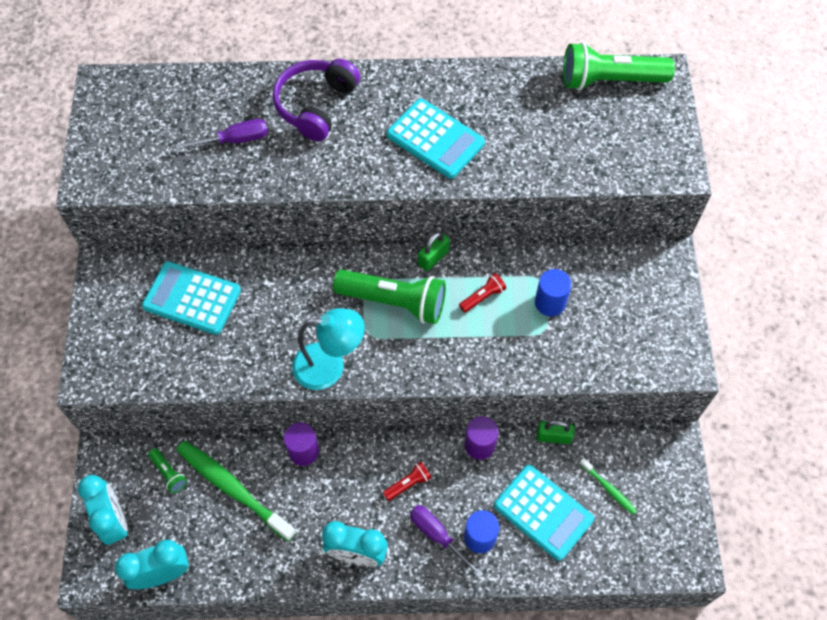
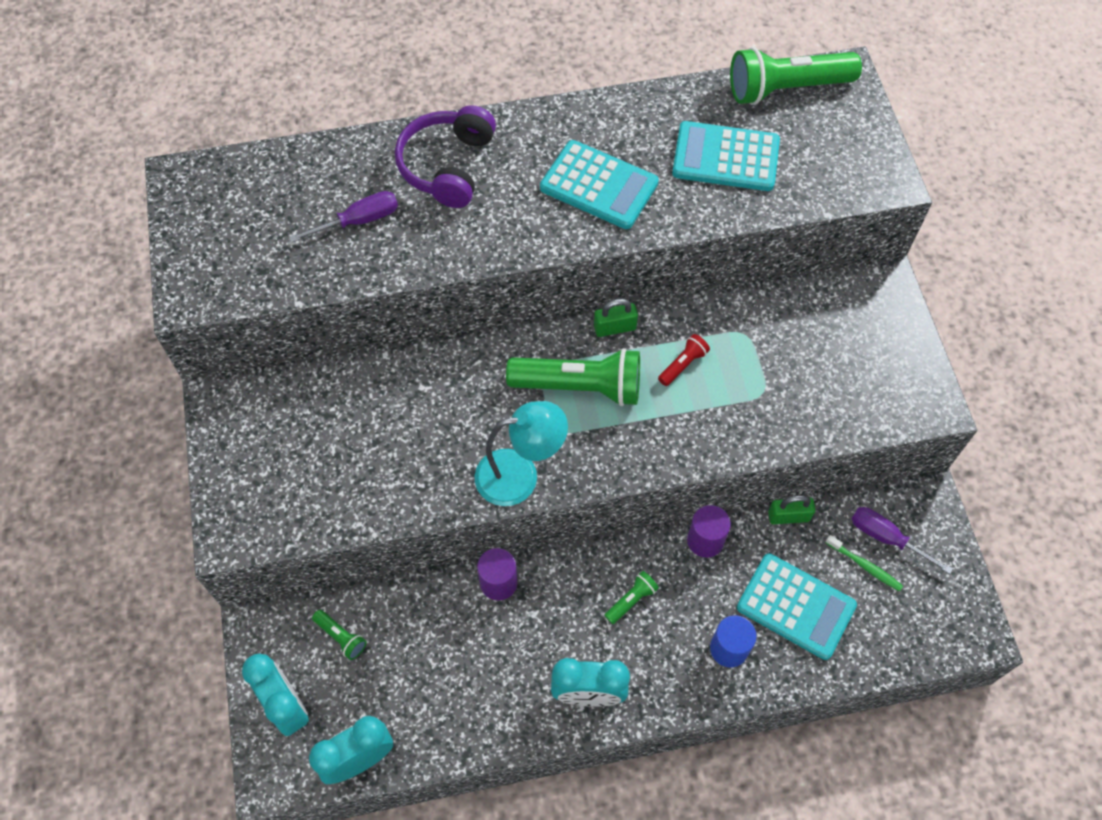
camera: 10 degrees left, 0 degrees up
turquoise calculator [142,261,241,335] -> turquoise calculator moved to [672,121,780,191]
green toothbrush [177,441,296,541] -> none
red flashlight [383,462,432,501] -> green flashlight [604,571,659,624]
purple screwdriver [410,505,483,578] -> purple screwdriver moved to [852,507,953,574]
green padlock [418,232,450,271] -> green padlock turned 45 degrees clockwise [594,299,638,337]
blue cylinder [535,269,572,316] -> none

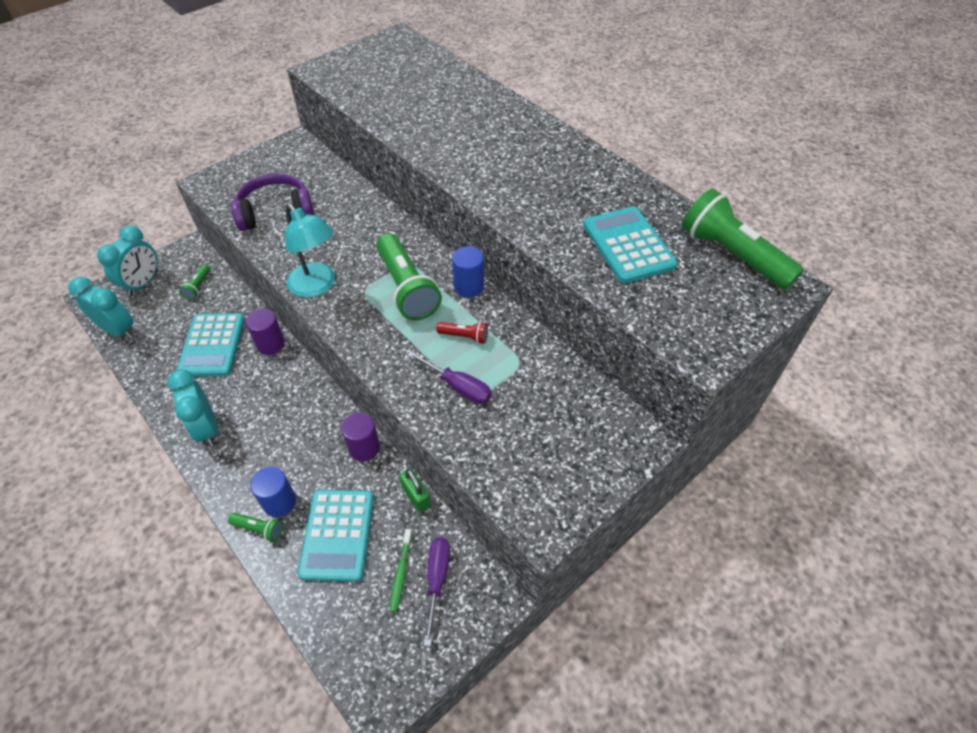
camera: 60 degrees right, 10 degrees down
purple screwdriver [289,191,398,242] -> purple screwdriver moved to [407,351,492,404]
purple headphones [395,105,496,208] -> purple headphones moved to [231,173,314,231]
turquoise calculator [540,140,659,229] -> turquoise calculator moved to [177,313,245,377]
green padlock [594,299,638,337] -> blue cylinder [452,246,484,298]
green flashlight [604,571,659,624] -> green flashlight moved to [228,513,283,542]

